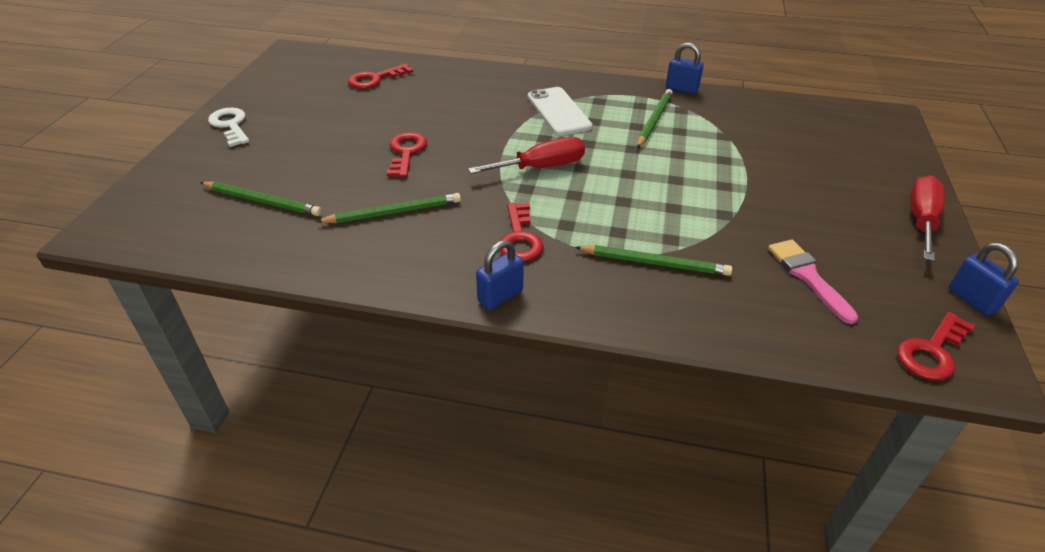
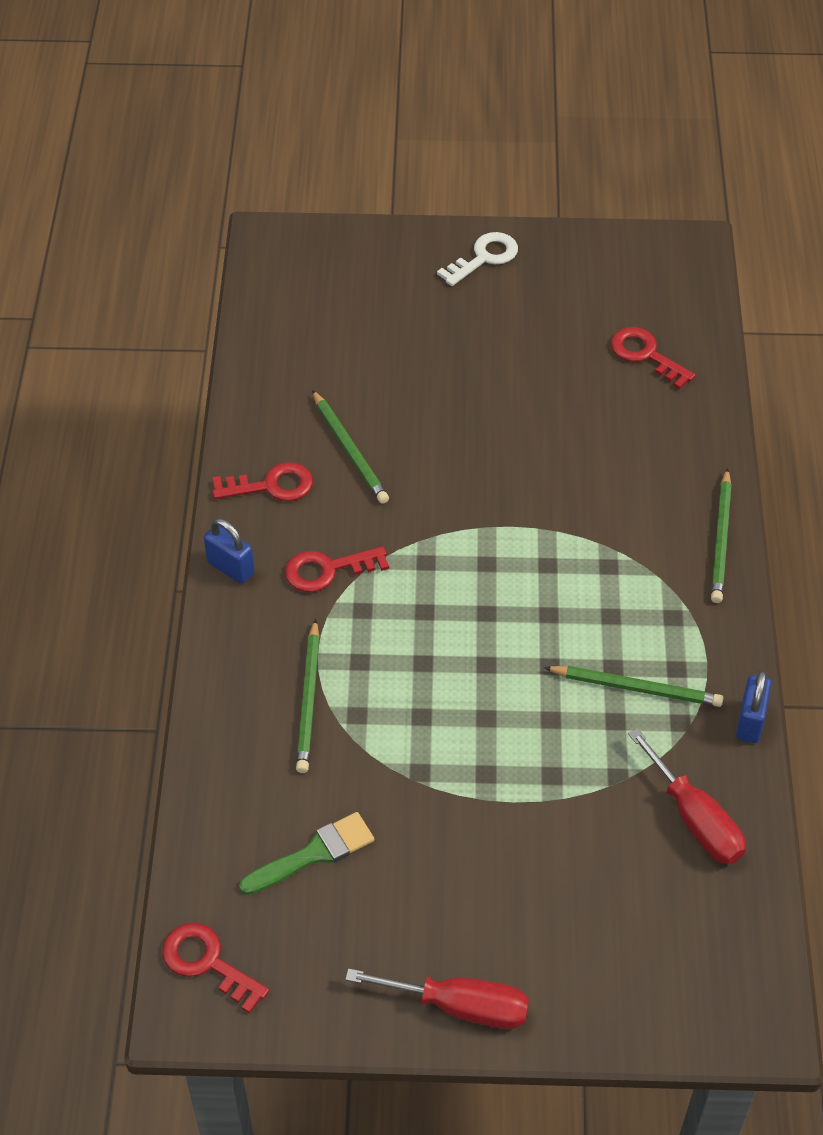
camera: 80 degrees right, 10 degrees up
green pencil [200,182,322,216] -> green pencil moved to [711,468,732,603]
red key [387,132,427,177] -> red key moved to [212,462,313,501]
red screwdriver [468,137,585,174] -> red screwdriver moved to [628,728,746,864]
white phone [528,87,592,136] -> none
pink brush [768,240,858,324] -> green brush [239,812,374,895]
blue padlock [949,243,1019,315] -> none

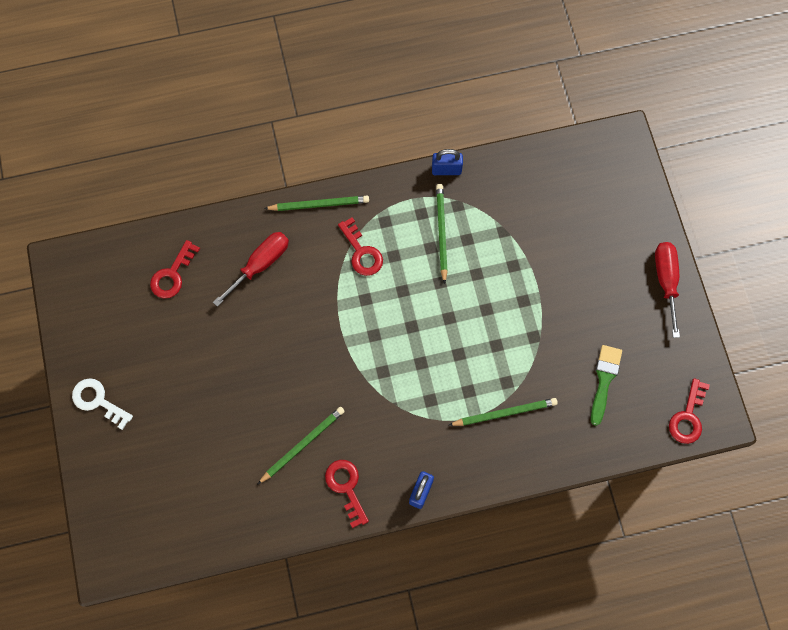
camera: 105 degrees left, 20 degrees up
green brush [239,812,374,895] -> green brush turned 60 degrees clockwise [591,345,622,426]
red key [285,546,389,592] -> red key moved to [338,217,383,276]
red screwdriver [628,728,746,864] -> red screwdriver moved to [213,232,289,307]

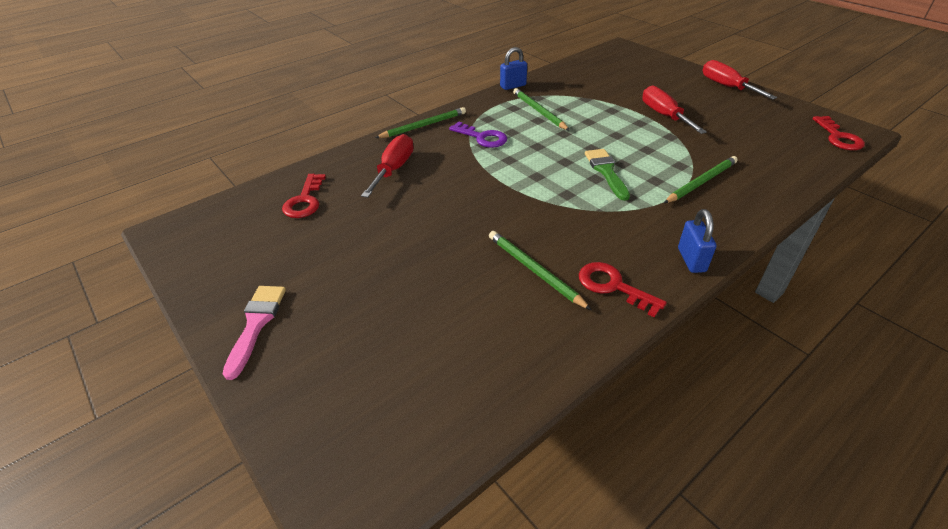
camera: 25 degrees left, 30 degrees down
white key [72,378,133,430] -> pink brush [223,286,286,380]
green pencil [257,407,345,485] -> green pencil turned 60 degrees counterclockwise [489,231,591,310]
red key [338,217,383,276] -> purple key [449,121,507,148]
green brush [591,345,622,426] -> green brush moved to [585,149,630,201]
none -> red screwdriver [642,85,707,134]

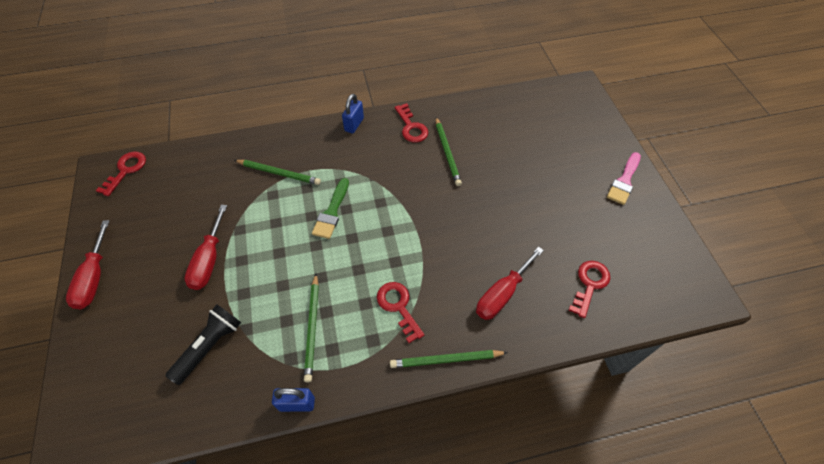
camera: 155 degrees left, 15 degrees up
purple key [449,121,507,148] -> red key [377,282,424,343]
green pencil [664,156,738,203] -> green pencil turned 150 degrees counterclockwise [234,160,321,185]
none -> black flashlight [165,305,241,385]

